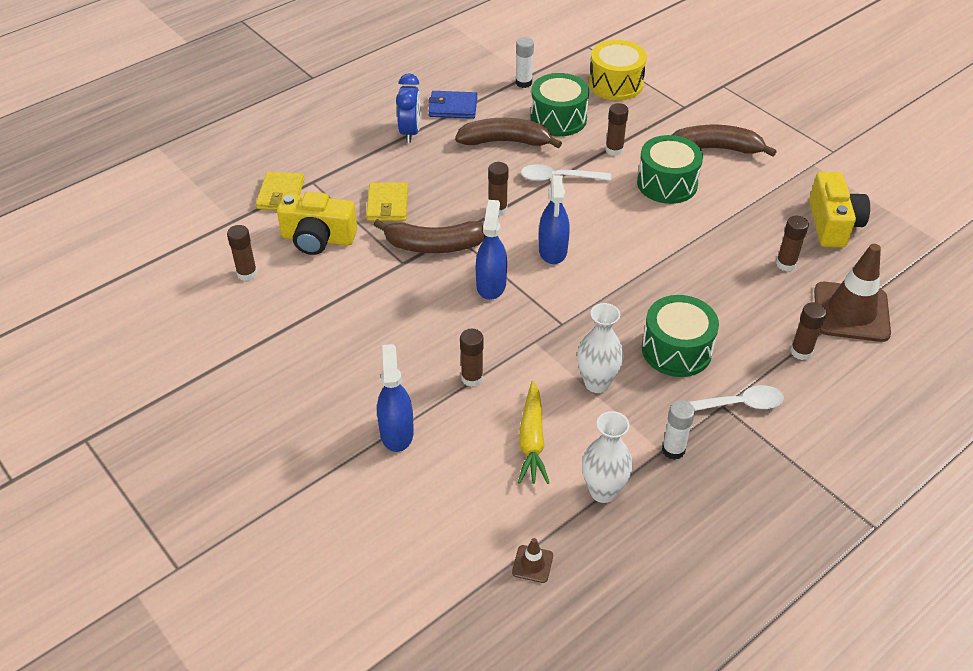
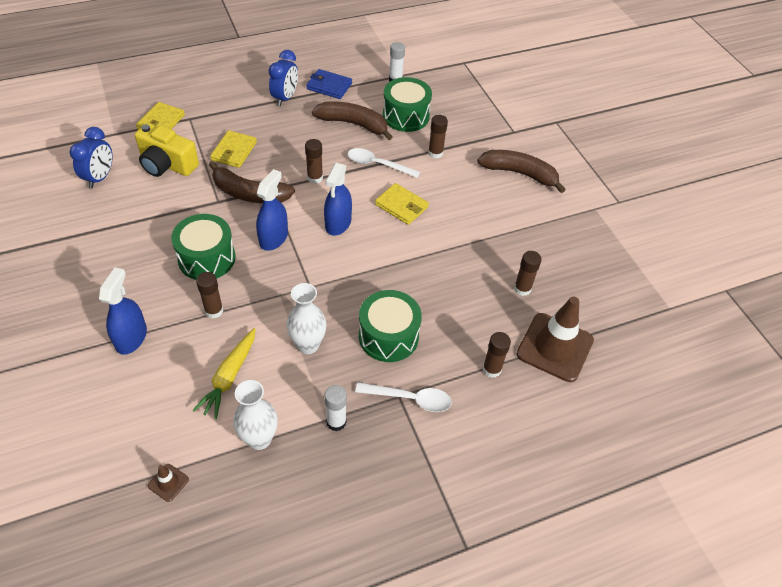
camera: 15 degrees right, 5 degrees up
brown glue stick [227,225,257,281] -> blue clock [70,127,113,189]
yellow drum [589,40,647,101] -> none
green drum [637,135,703,204] -> green drum moved to [171,214,236,280]
yellow camera [809,172,870,247] -> none
none -> yellow wallet [375,183,429,225]

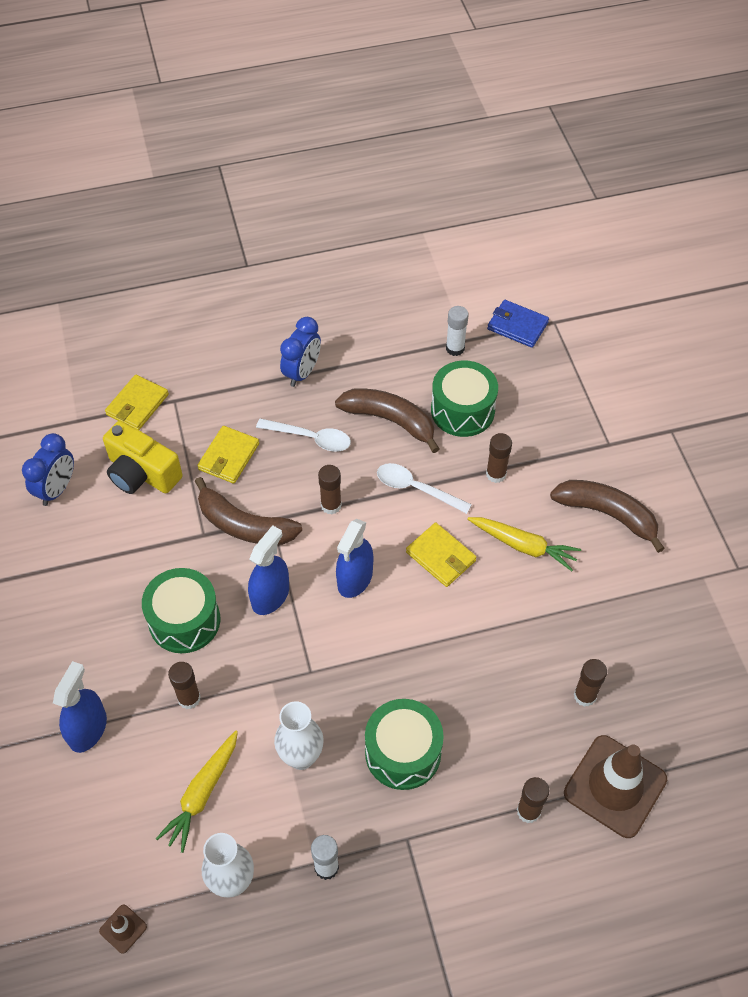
camera: 10 degrees right, 5 degrees up
blue wallet [306,69,352,99] -> blue wallet moved to [487,300,549,348]
white spoon [355,382,452,412] -> white spoon moved to [256,418,351,452]
none -> yellow carrot [467,517,581,571]

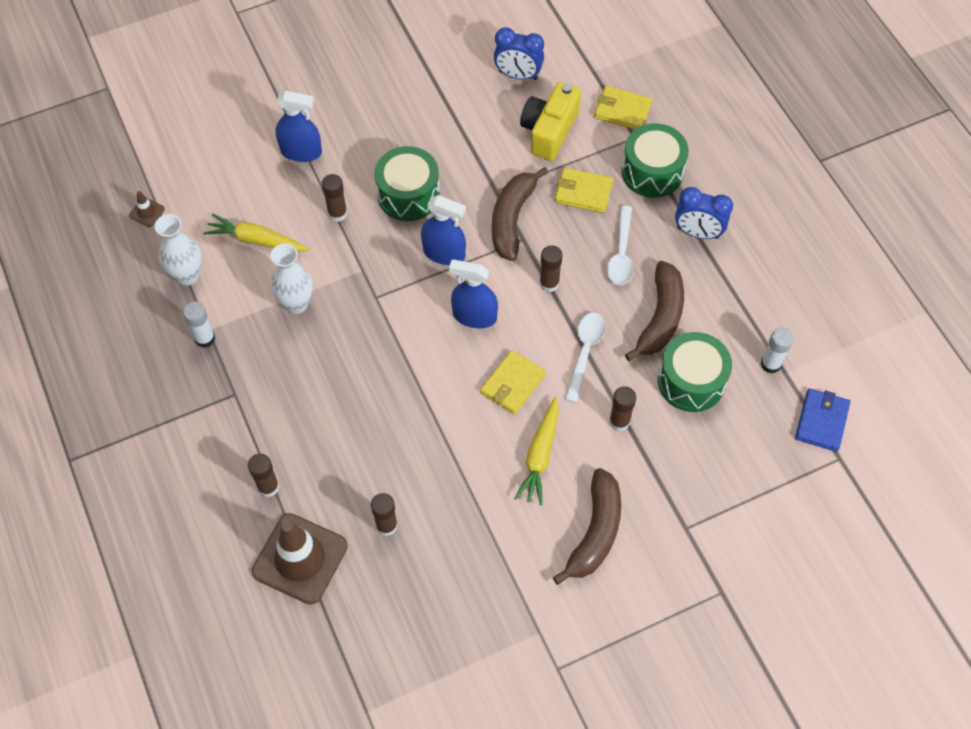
camera: 80 degrees right, 5 degrees up
green drum [365,699,444,790] -> green drum moved to [622,123,689,198]

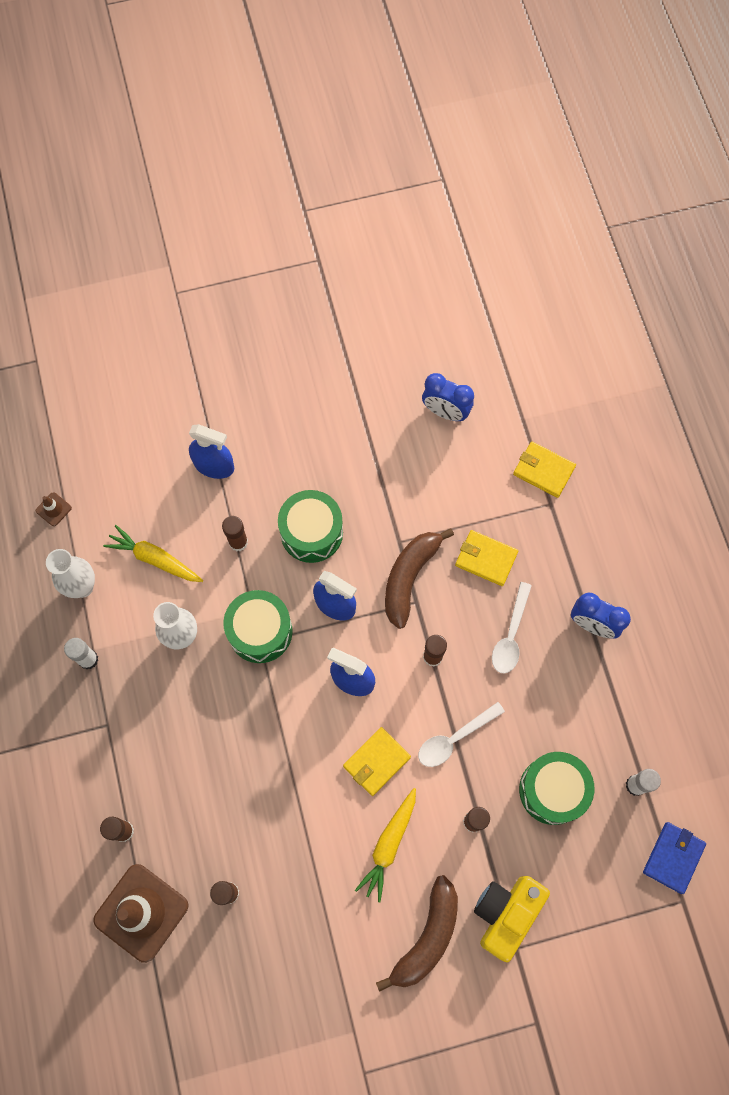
camera: 10 degrees right, 10 degrees up
yellow camera [520,82,581,161] -> yellow camera moved to [474,876,550,962]
white spoon [565,313,606,403] -> white spoon turned 150 degrees counterclockwise [418,702,505,767]
green drum [622,123,689,198] -> green drum moved to [224,590,293,663]
brown banana [625,261,684,361] -> none

